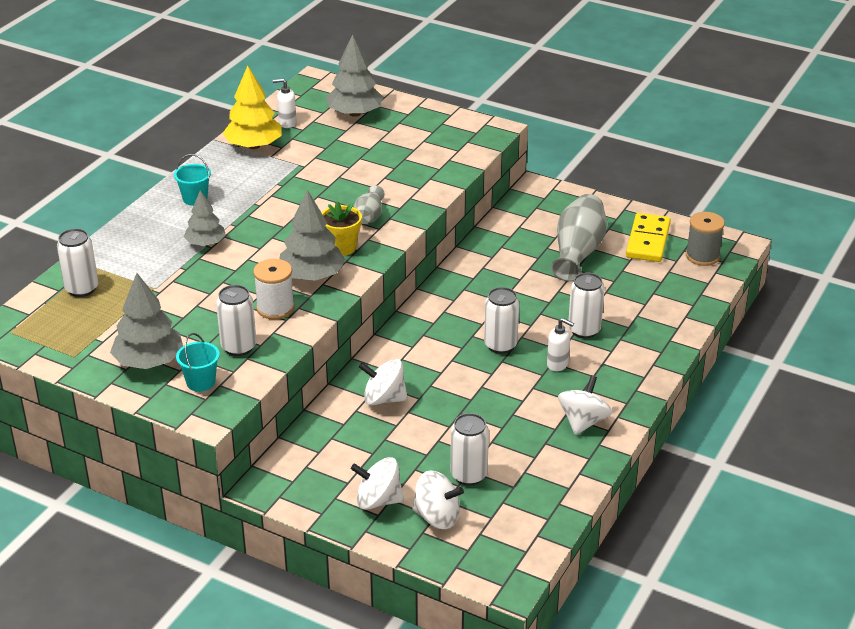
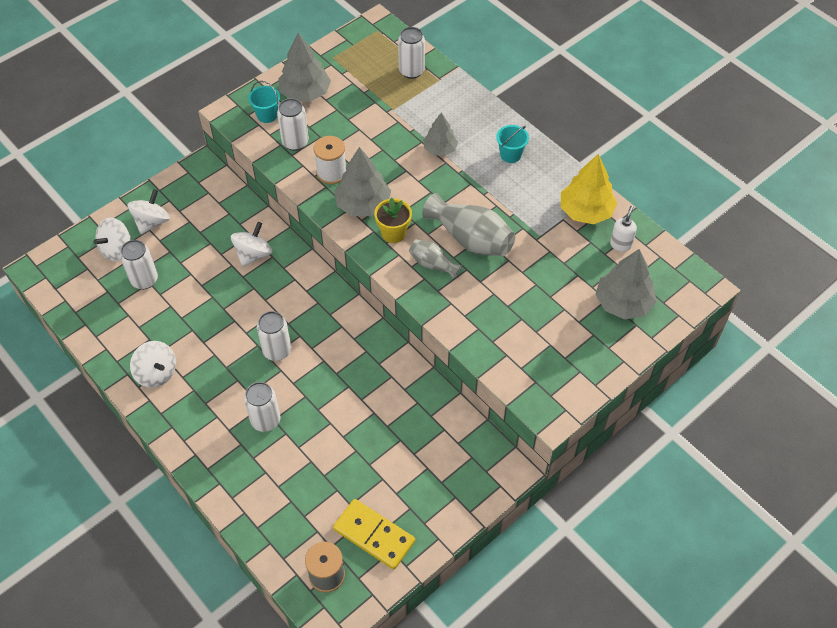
camera: 110 degrees right, 20 degrees up
white soap dispenser [547,318,574,371] -> none
grey vase [551,194,607,282] -> grey vase moved to [422,193,515,256]

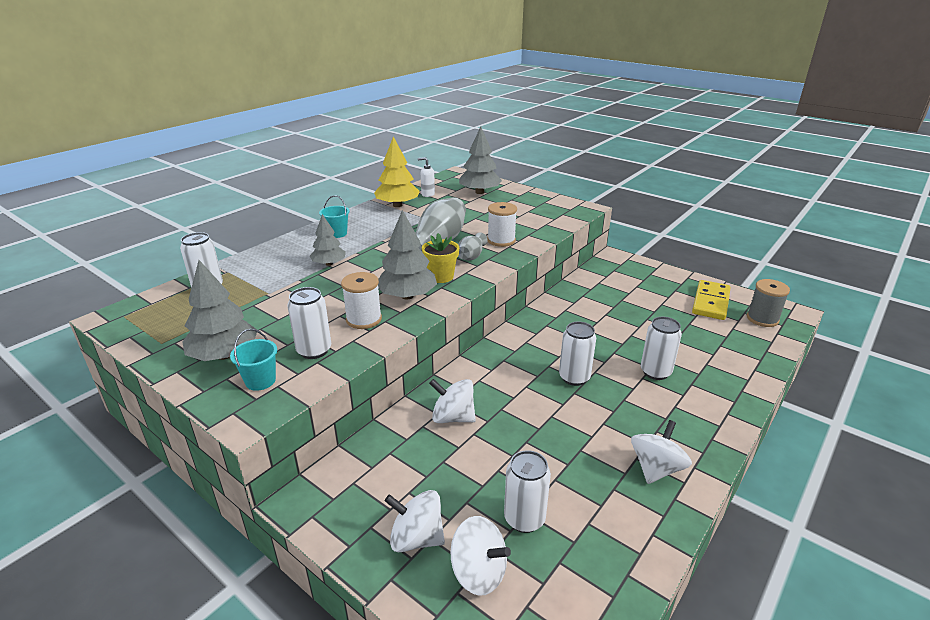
camera: 100 degrees left, 25 degrees down
none -> white spool [487,202,517,247]

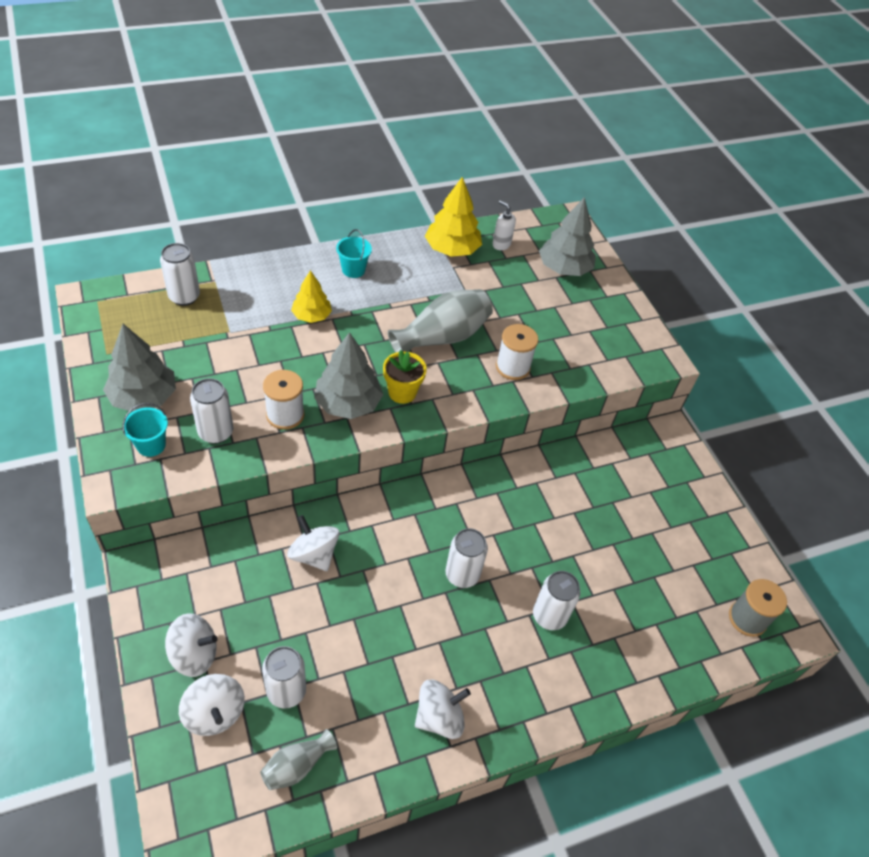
camera: 25 degrees right, 20 degrees up
grey tree [310,214,346,266] -> yellow tree [291,270,332,323]
white spinning top [385,490,445,552] -> white spinning top turned 135 degrees clockwise [165,613,217,677]
grey vase [458,232,488,260] -> grey vase moved to [260,729,337,790]
yellow domino [692,280,731,320] -> none

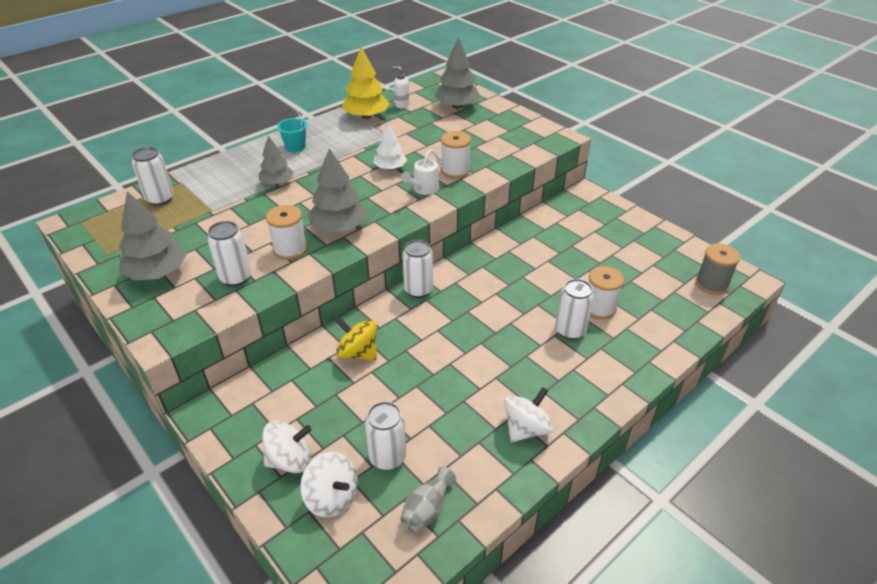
camera: 15 degrees left, 10 degrees down
turquoise bucket [123,403,168,457] -> none
white spinning top [287,515,340,571] -> yellow spinning top [336,317,377,360]
yellow tree [291,270,332,323] -> grey tree [258,136,294,185]
yellow flower pot [383,350,427,404] -> none
grey vase [388,289,493,353] -> white tree [373,122,407,170]
white can [445,528,488,588] -> white can moved to [402,240,433,298]
none -> white watering can [401,150,440,195]
none -> white spool [588,266,624,319]

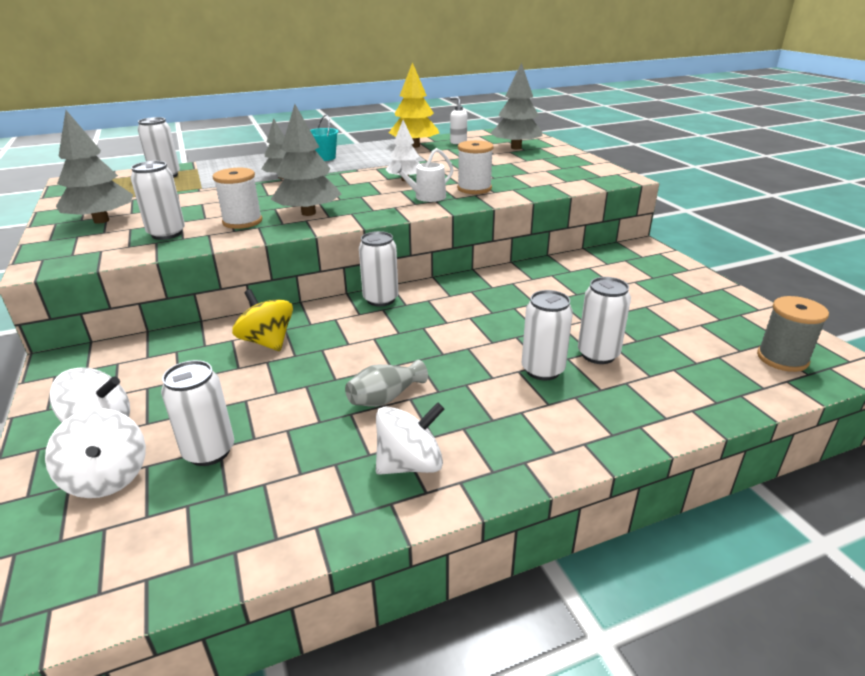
camera: 20 degrees right, 10 degrees down
grey vase [400,467,456,532] -> grey vase moved to [345,360,428,407]
white spool [588,266,624,319] -> white can [578,277,631,364]

